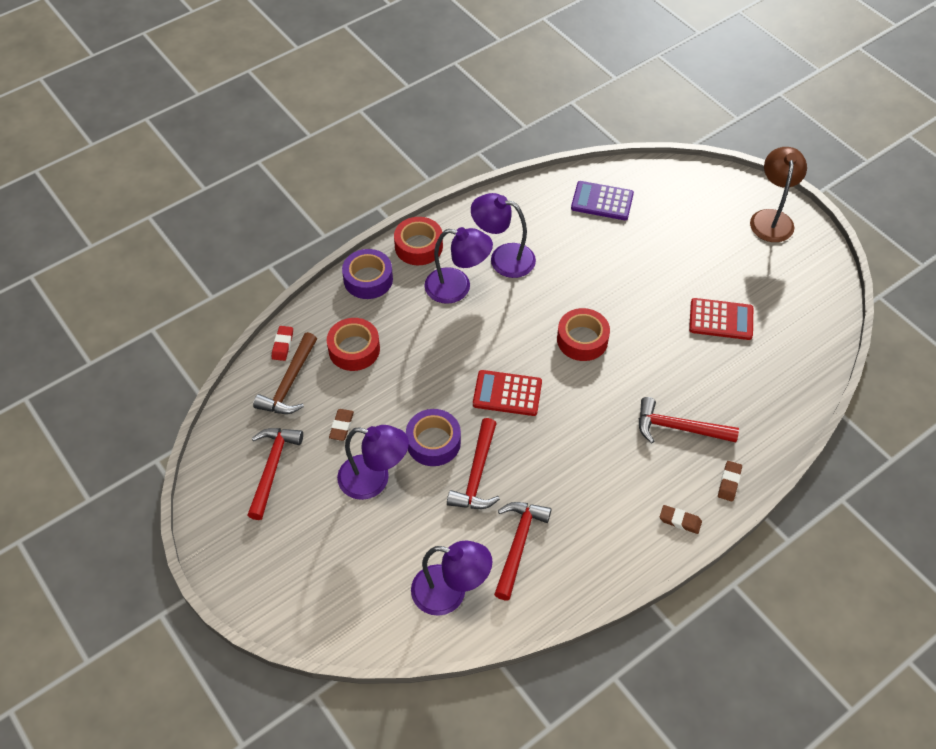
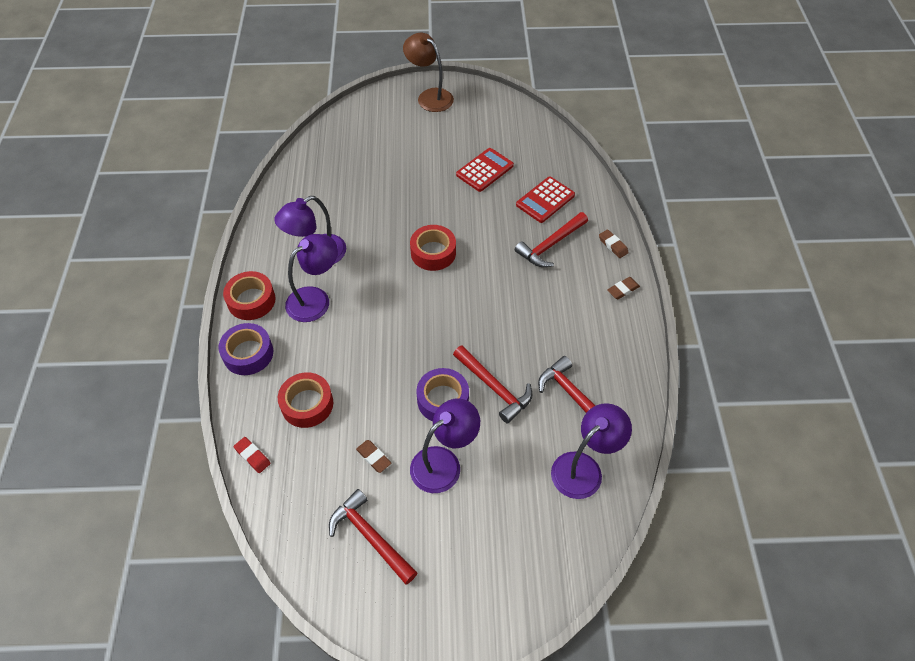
camera: 55 degrees left, 0 degrees up
brown hammer [253,332,317,414] -> none
red calculator [473,370,542,416] -> red calculator moved to [516,177,575,223]
purple calculator [571,181,634,220] -> none

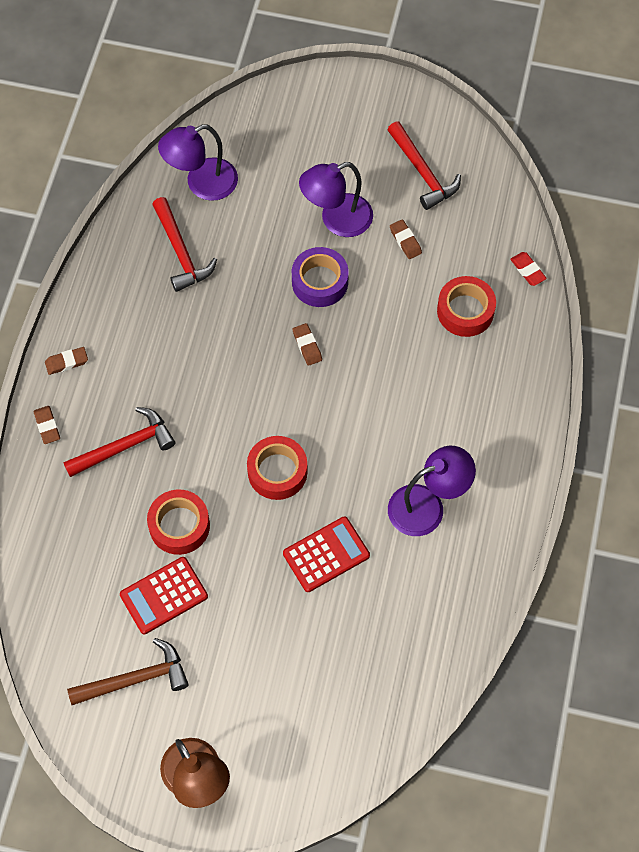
camera: 165 degrees left, 10 degrees up
purple tape [218,323,273,375] -> none
red tape [223,271,276,320] -> red tape moved to [147,490,210,555]
purple lamp [285,234,338,322] -> none
red hammer [453,345,532,424] -> none
red calculator [516,177,575,223] -> red calculator moved to [283,517,370,592]
none -> brown hammer [67,638,189,705]
none -> brown eraser [293,323,322,366]

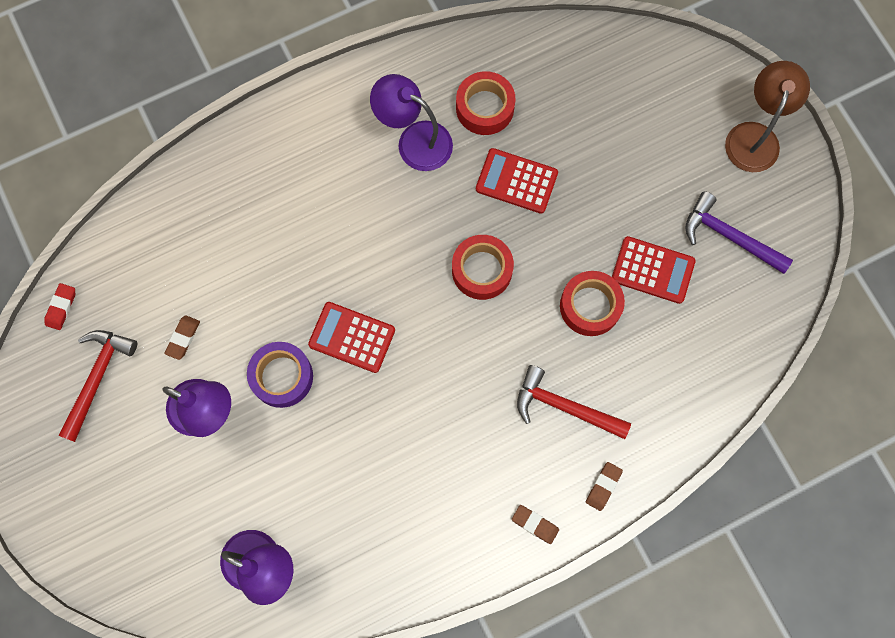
camera: 130 degrees left, 10 degrees up
brown hammer [67,638,189,705] -> purple hammer [685,191,793,274]
red hammer [152,197,217,292] -> none
brown eraser [293,323,322,366] -> red calculator [308,302,395,373]
red tape [437,276,496,337] -> red tape moved to [456,71,515,135]
red eraser [510,252,547,286] -> red eraser moved to [44,283,75,330]

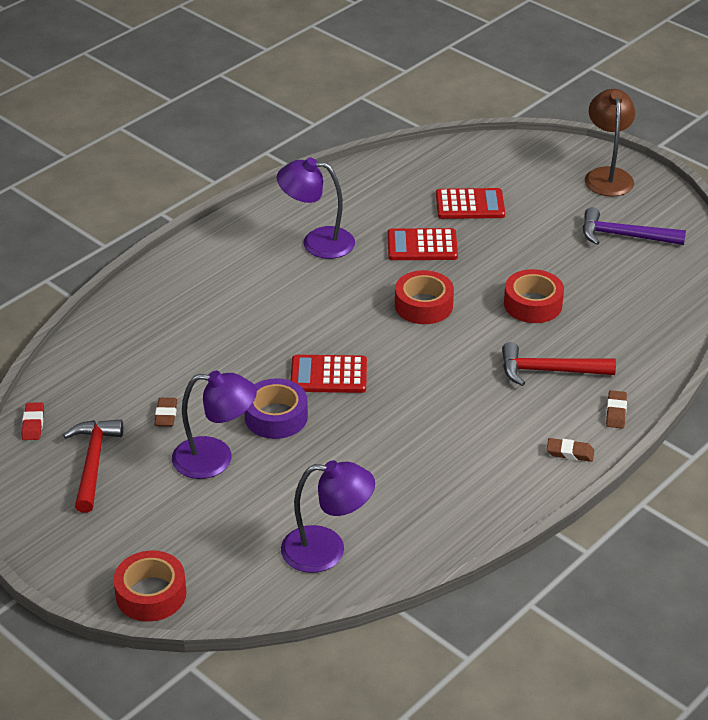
camera: 20 degrees left, 35 degrees down
red tape [456,71,515,135] -> red tape moved to [113,550,187,622]
red calculator [612,236,696,304] -> red calculator moved to [436,188,505,219]

